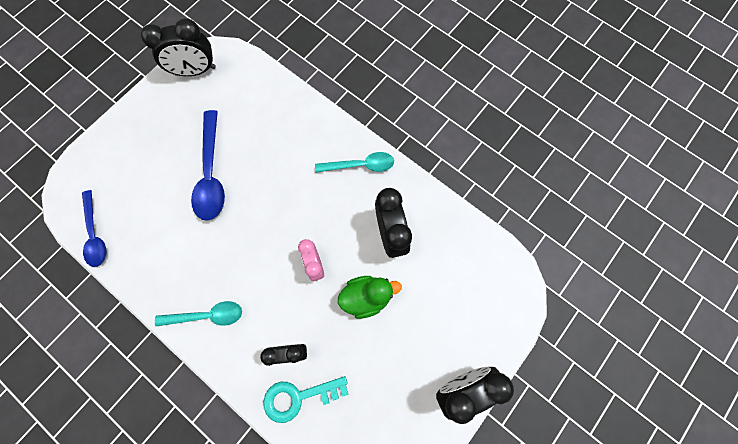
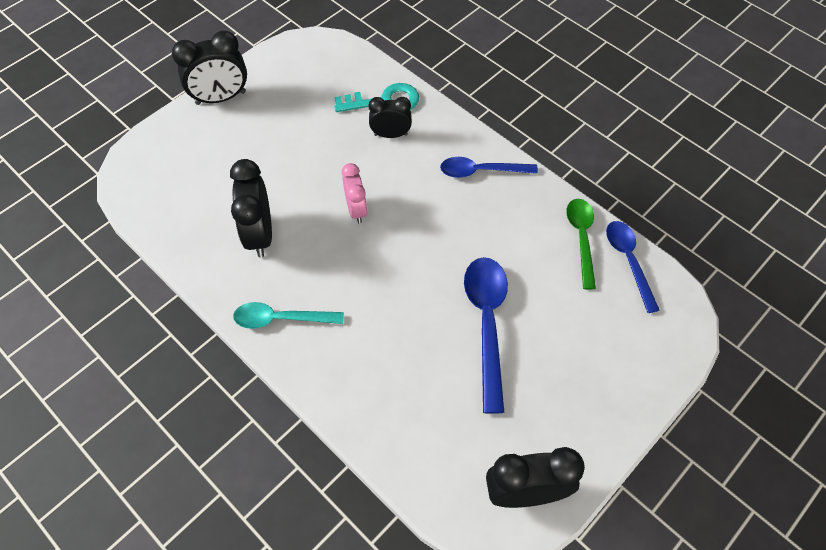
camera: 175 degrees left, 15 degrees down
turquoise spoon [155,301,242,326] -> blue spoon [440,157,538,178]
green duck [338,276,402,319] -> none
none -> green spoon [566,199,596,290]

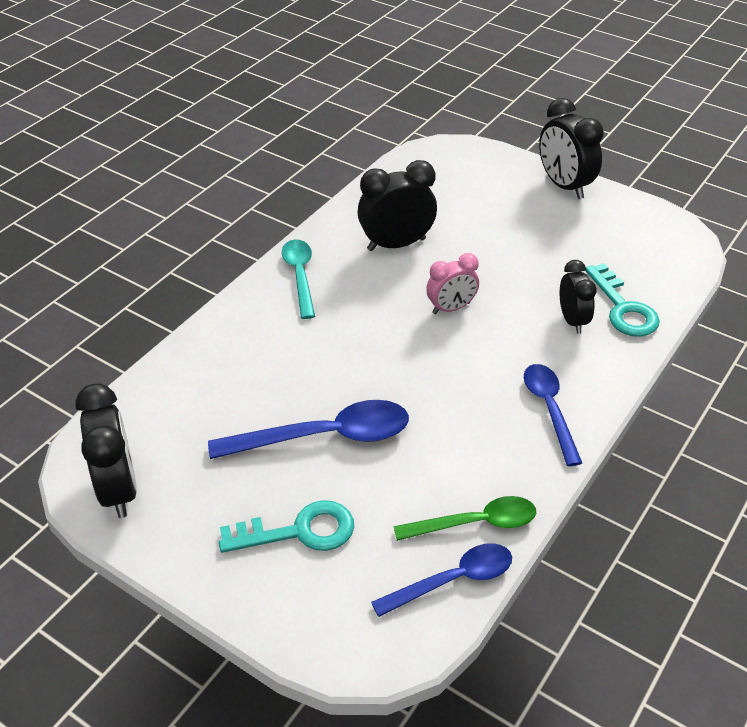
camera: 80 degrees right, 15 degrees down
none -> turquoise key [219,500,354,553]

